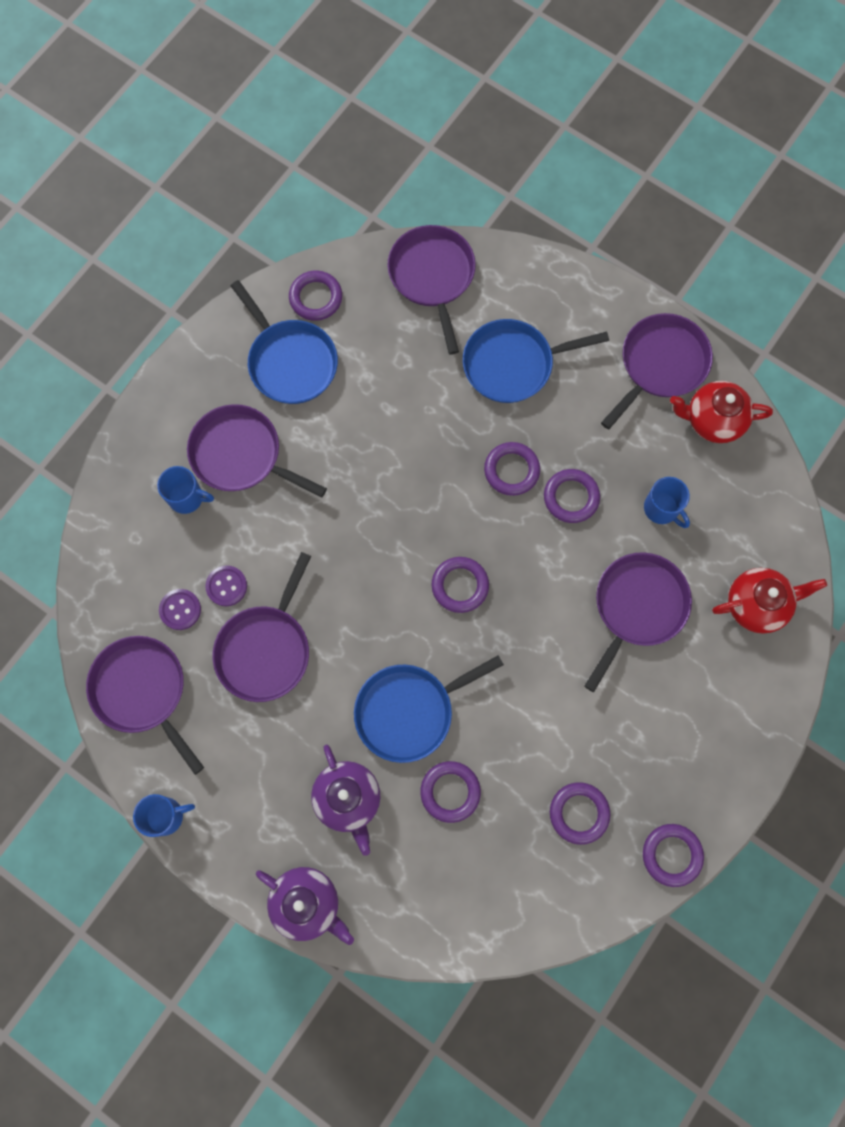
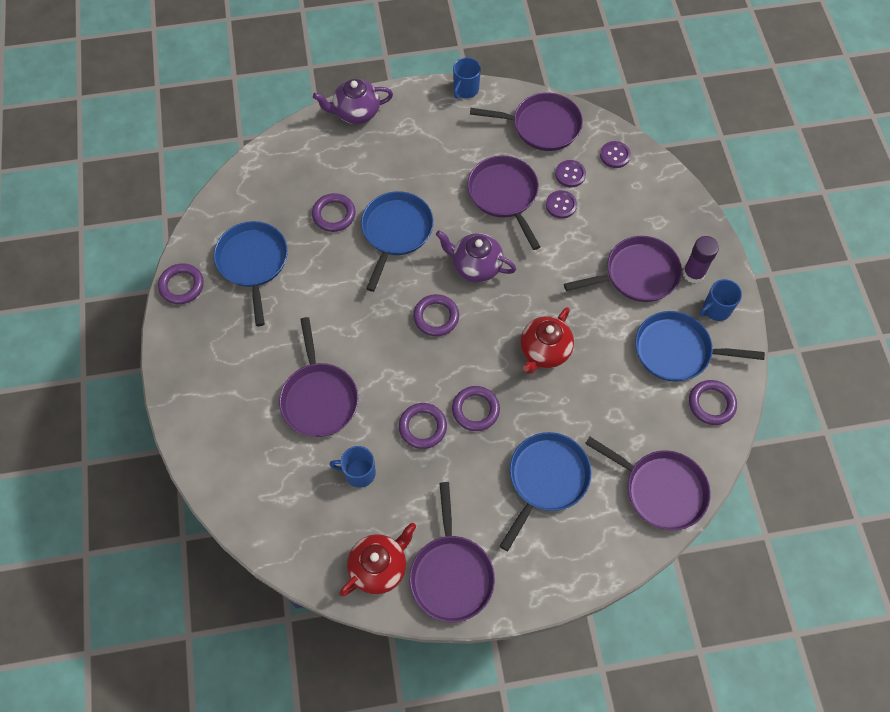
camera: 135 degrees right, 10 degrees down
blue mug [157,466,214,514] -> blue mug moved to [699,279,742,321]
purple teapot [311,744,380,856] -> purple teapot moved to [436,230,516,282]
purple ring [550,782,610,845] -> blue pan [214,221,288,326]
red teapot [712,568,827,634] -> red teapot moved to [521,307,574,374]
none -> purple button [600,141,631,168]
none -> purple glue stick [683,236,719,283]

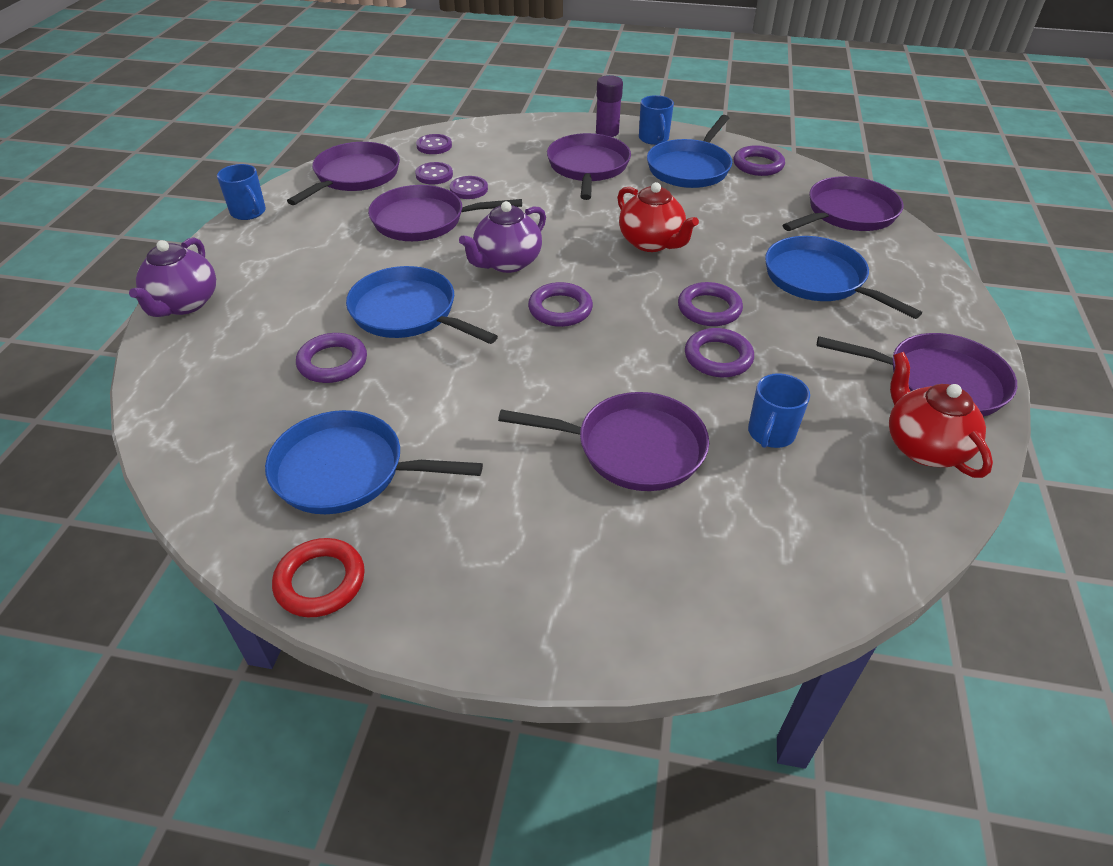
camera: 70 degrees left, 20 degrees down
purple ring [158,263,204,304] -> red ring [272,538,365,617]

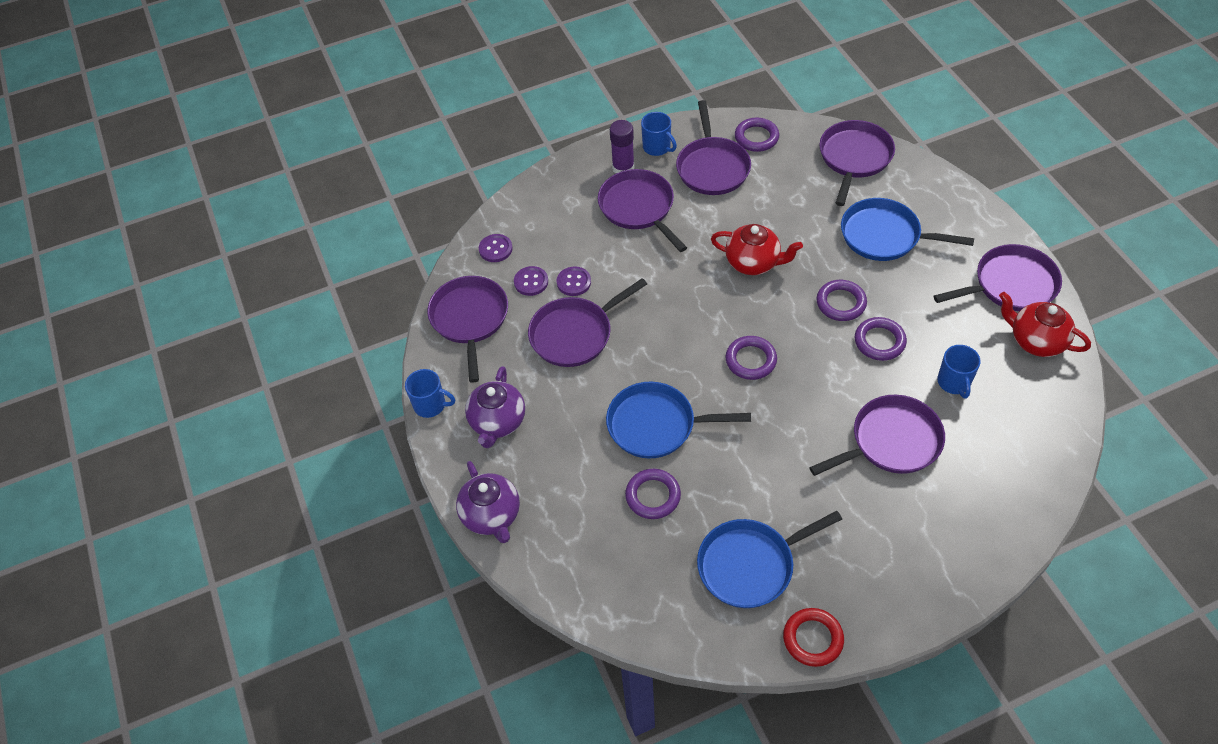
camera: 30 degrees left, 10 degrees up
purple teapot [459,201,546,273] -> purple teapot moved to [465,366,525,448]
blue pan [647,115,732,188] -> purple pan [676,100,751,195]

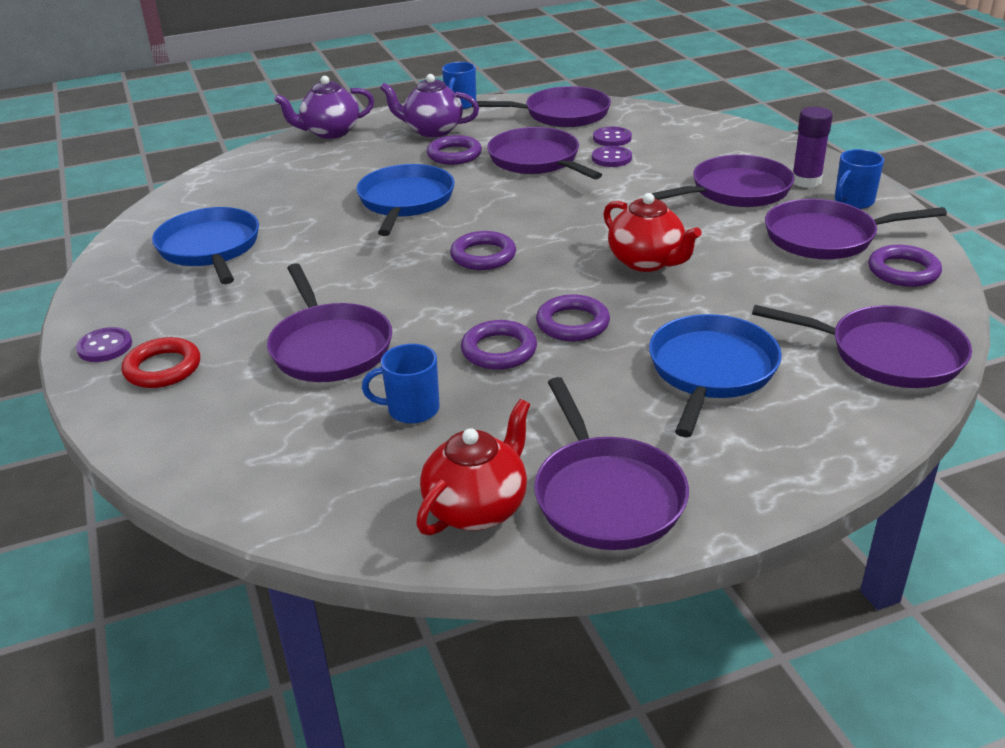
camera: 90 degrees right, 20 degrees down
purple button [479,234,513,262] -> purple button moved to [76,327,132,362]
purple ring [625,469,681,519] -> purple ring moved to [427,135,482,165]
red teapot [711,224,803,275] -> red teapot turned 60 degrees counterclockwise [603,193,702,272]
red ring [783,608,844,667] -> red ring moved to [122,337,200,388]

